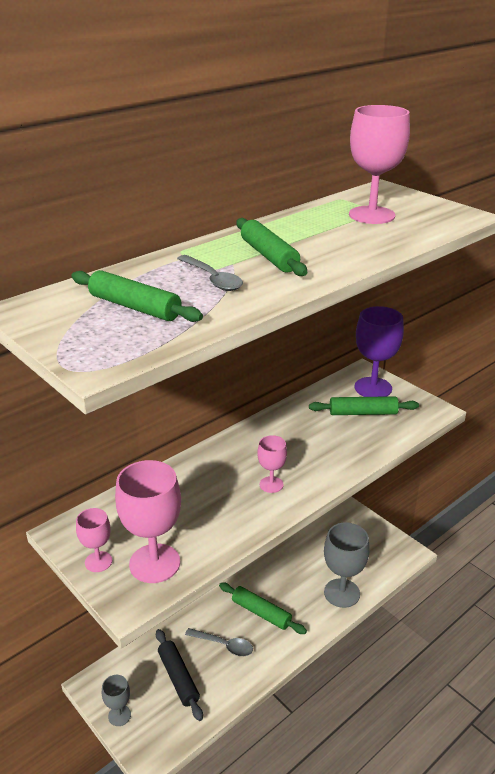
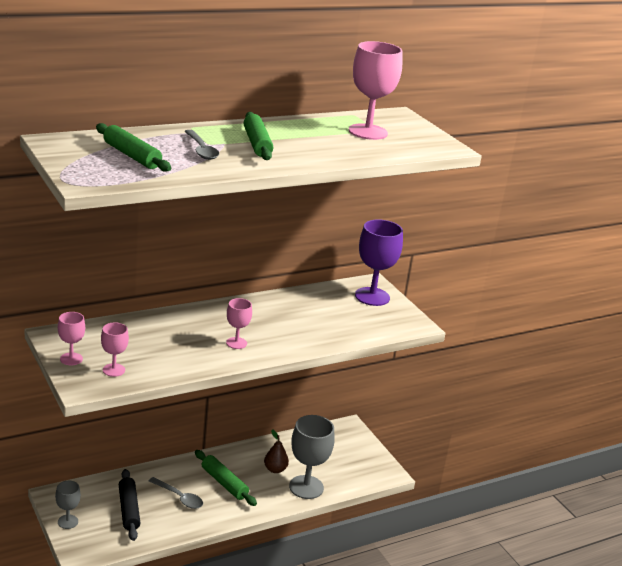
camera: 10 degrees right, 5 degrees down
pink goblet [115,460,181,583] -> pink goblet [101,322,129,377], size x0.54
green rolling pin [309,396,419,415] -> none
none -> brown pear [264,429,289,473]

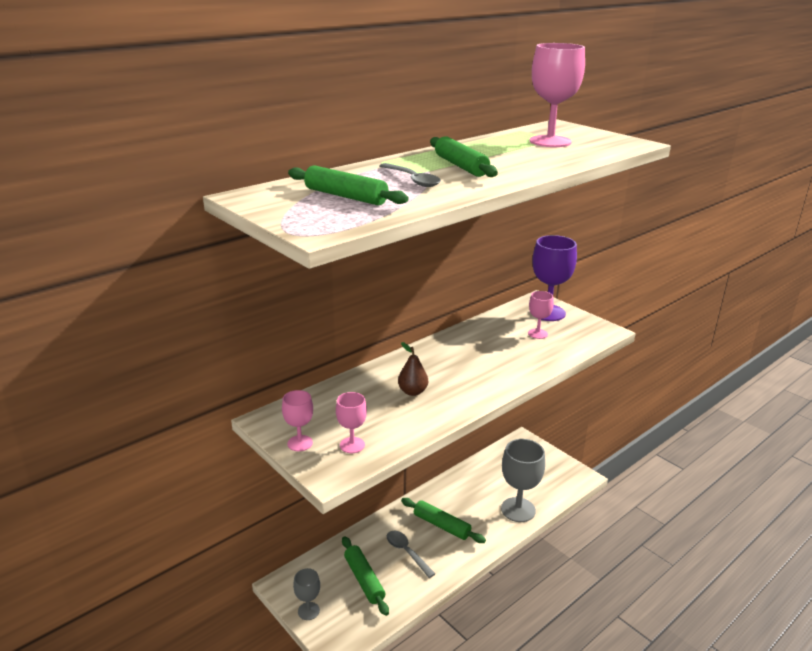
camera: 10 degrees left, 0 degrees up
black rolling pin [119,469,140,541] -> green rolling pin [342,536,389,616]
grey spoon [149,477,203,509] -> grey spoon turned 150 degrees counterclockwise [387,531,435,578]
pink goblet [226,298,252,349] -> pink goblet moved to [528,291,554,339]
brown pear [264,429,289,473] -> brown pear moved to [398,342,428,396]

